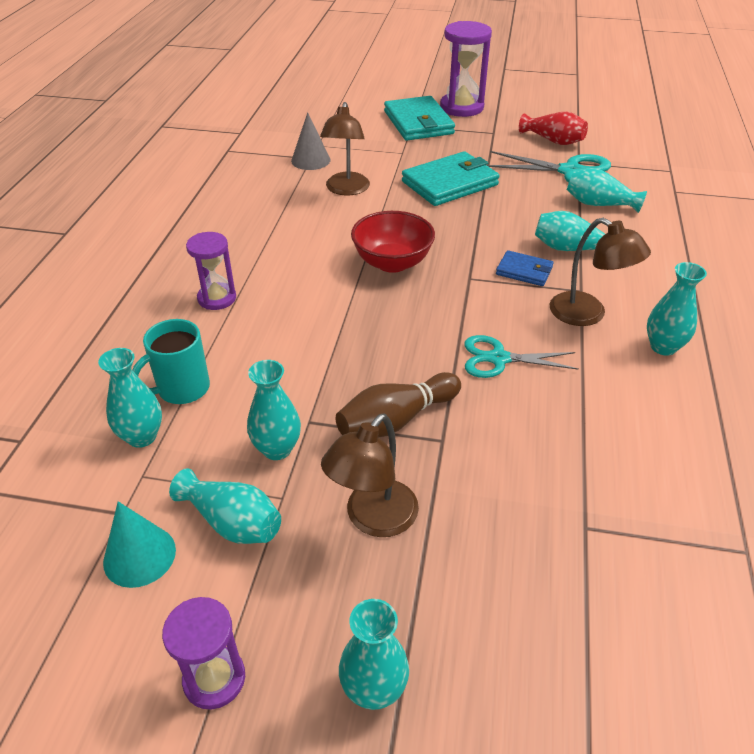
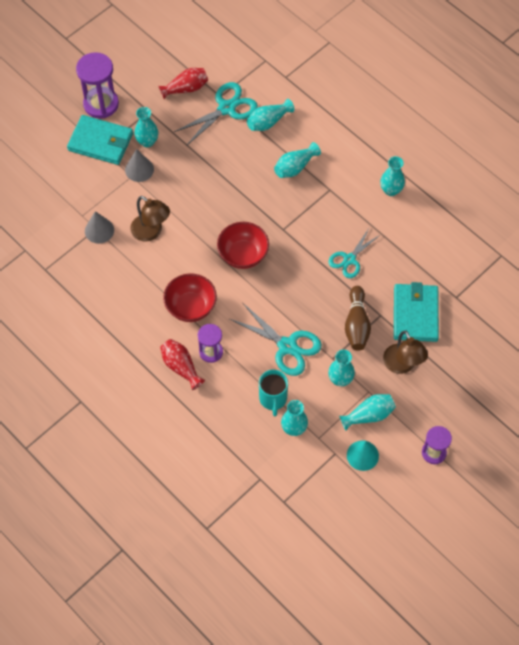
camera: 55 degrees left, 20 degrees up
turquoise vase [339,599,409,710] -> turquoise vase moved to [134,107,158,147]
turquoise wallet [402,151,500,206] -> turquoise wallet moved to [394,282,439,342]
blue wallet [496,250,554,286] -> none
brown lamp [549,218,651,326] -> none
none -> grey cone [125,149,154,182]
none -> red vase [160,339,205,390]
none -> red bowl [163,273,217,322]
none -> turquoise scissors [230,303,322,376]

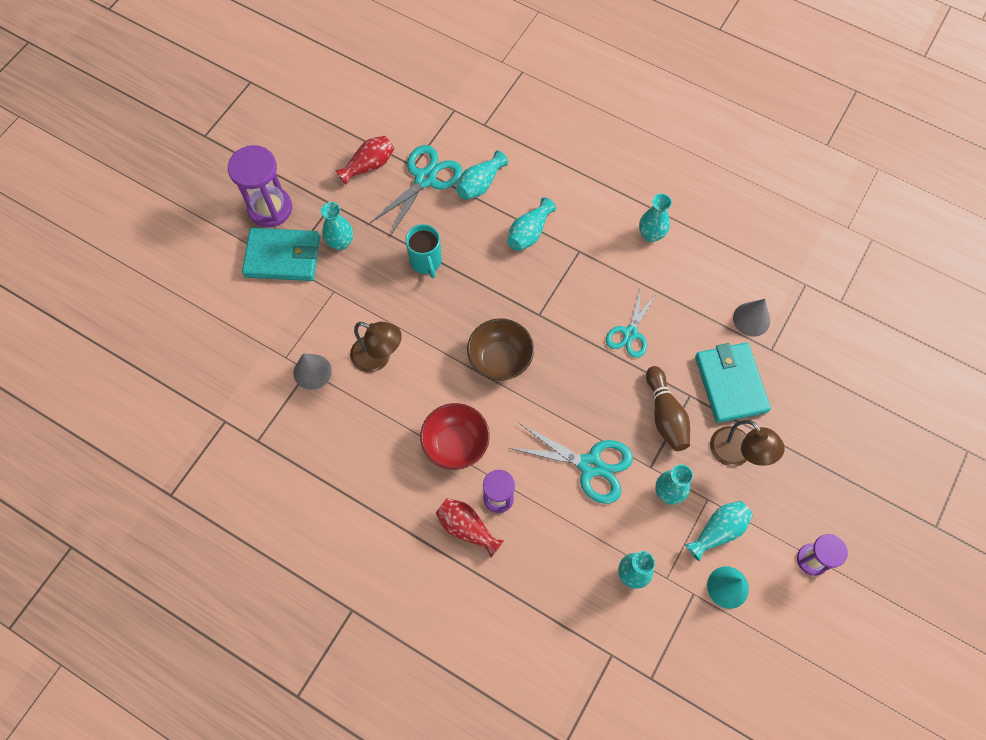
camera: 15 degrees left, 5 degrees up
grey cone [125,149,154,182] -> grey cone moved to [733,299,770,337]
red bowl [217,222,269,269] -> brown bowl [467,318,534,381]
turquoise mug [259,370,288,417] -> turquoise mug moved to [405,224,442,278]

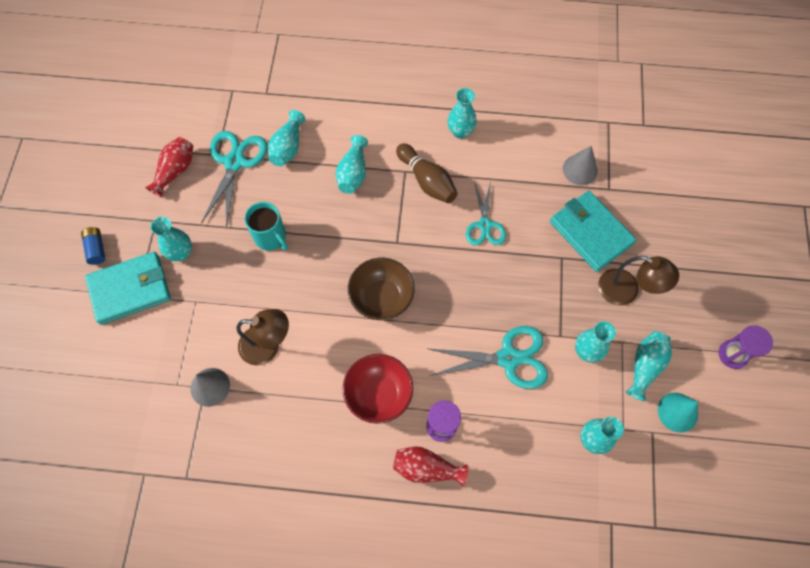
camera: 25 degrees left, 0 degrees up
purple hourglass [228,145,292,228] -> blue battery [81,227,105,265]
brown bowling pin [646,366,690,451] -> brown bowling pin moved to [396,143,458,203]

